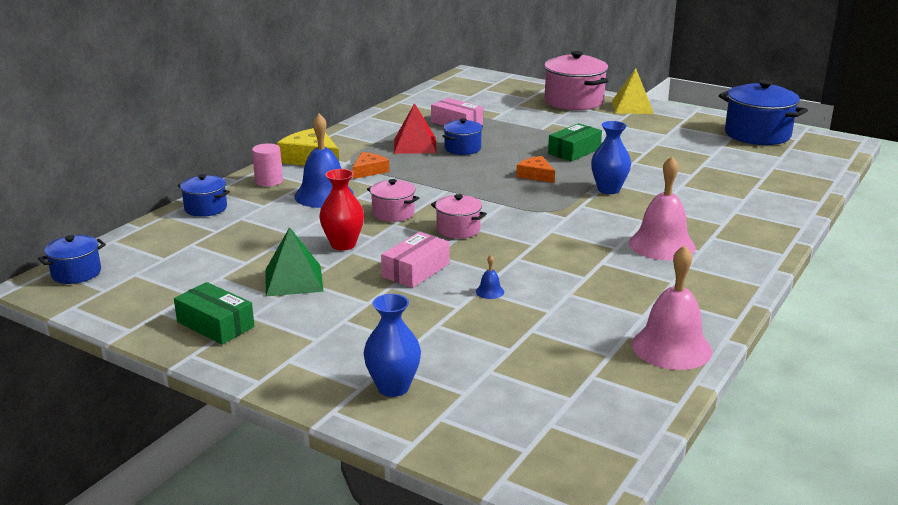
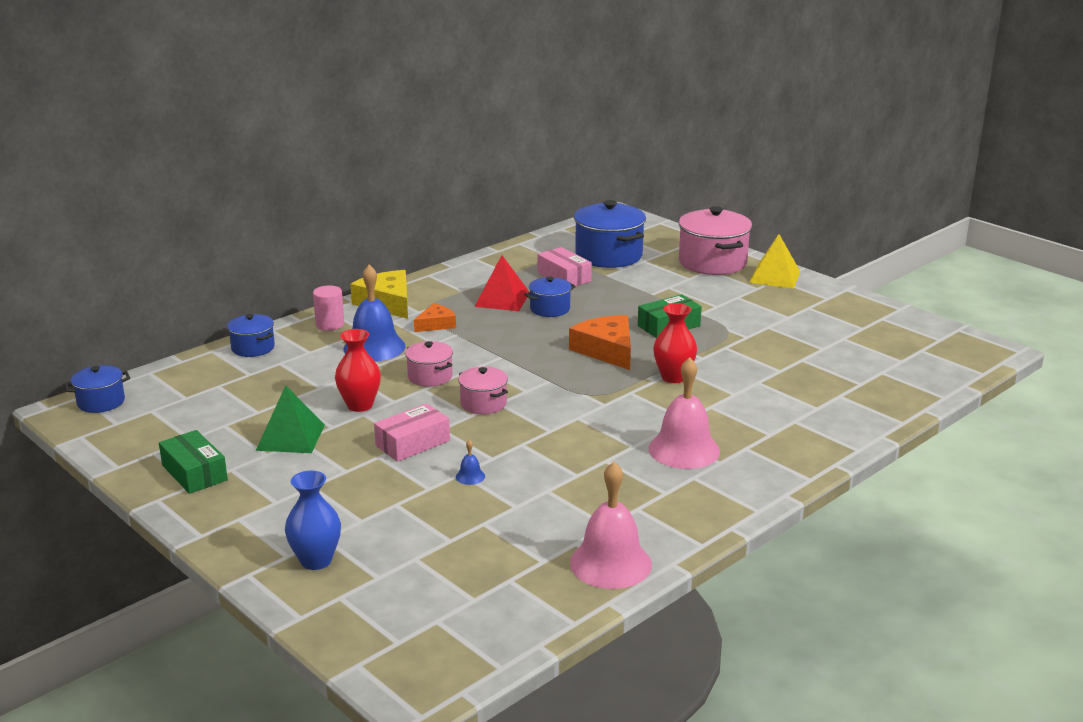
camera: 15 degrees right, 0 degrees up
orange cheese [516,156,555,183] -> orange cheese [569,315,631,370], size x1.69
blue vase [591,121,631,194] -> red vase [653,303,697,383]
blue pot [719,80,808,145] -> blue pot moved to [574,200,646,268]

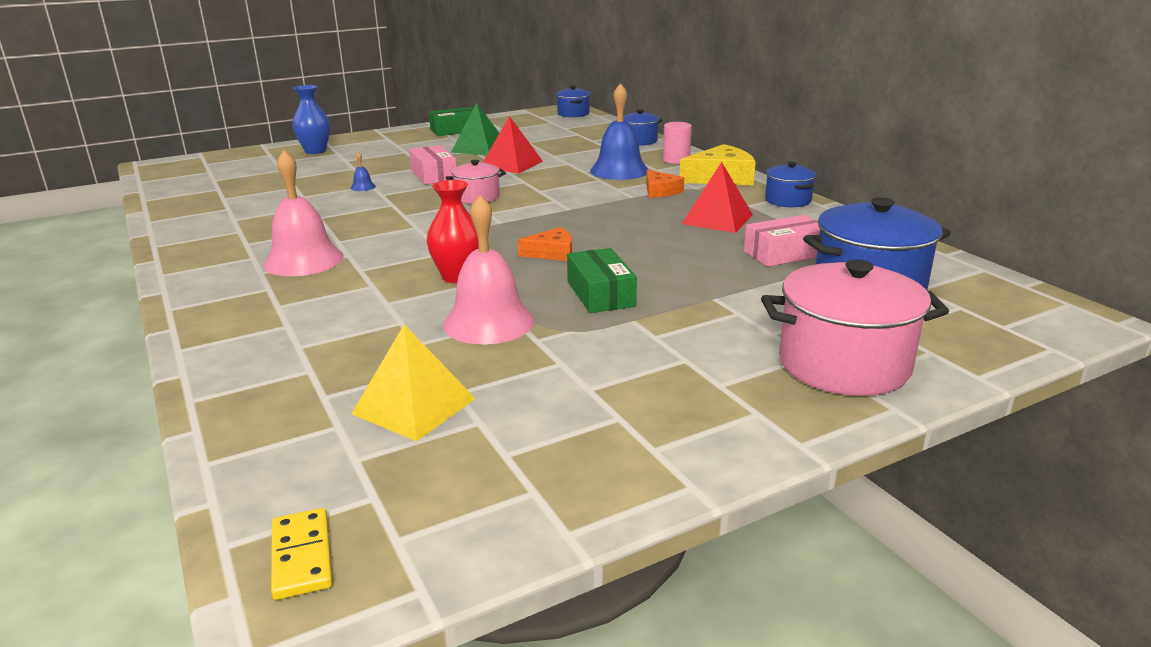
camera: 105 degrees right, 0 degrees up
red vase [335,329,381,412] -> red pyramid [483,116,543,173]
pink pot [405,341,453,387] -> none
blue pot [524,277,576,317] -> blue pot moved to [765,162,816,207]
orange cheese [569,315,631,370] -> orange cheese [518,227,572,261], size x0.59
pink bell [570,462,652,589] -> pink bell moved to [443,195,535,345]
yellow pyramid [749,234,800,288] -> yellow pyramid moved to [351,324,476,441]
none -> yellow domino [271,508,333,600]

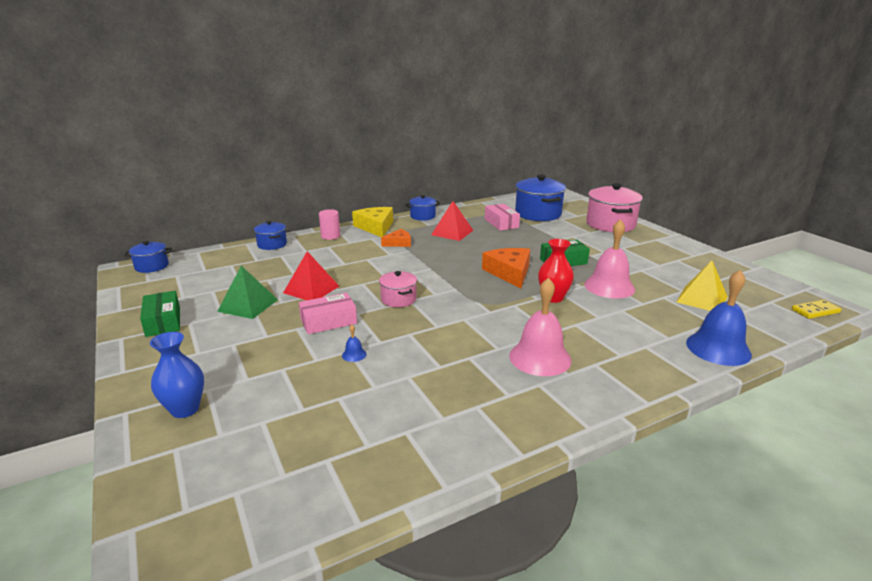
camera: 90 degrees left, 0 degrees up
orange cheese [518,227,572,261] -> orange cheese [482,248,530,289], size x1.69
blue bell [590,83,648,180] -> blue bell moved to [686,270,752,366]

